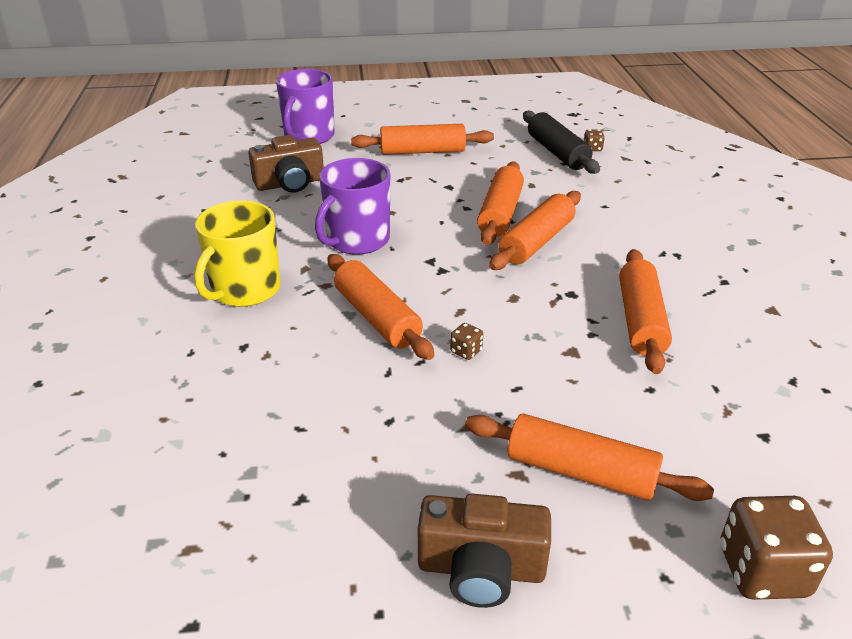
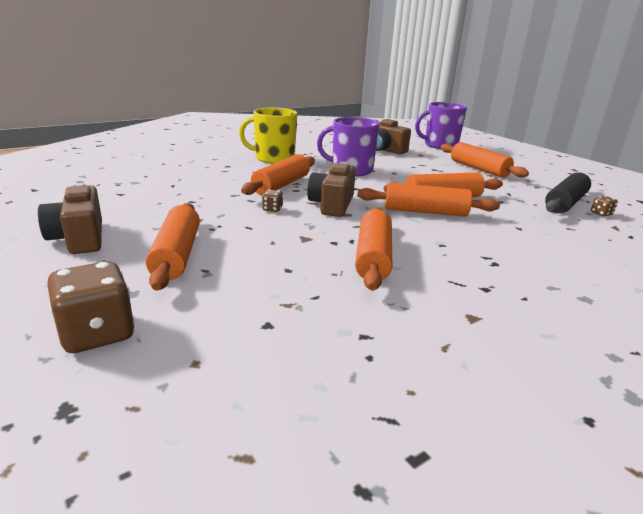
camera: 60 degrees right, 10 degrees down
orange rolling pin [619,249,672,374] -> orange rolling pin turned 60 degrees counterclockwise [355,207,392,291]
none -> brown camera [307,162,356,217]

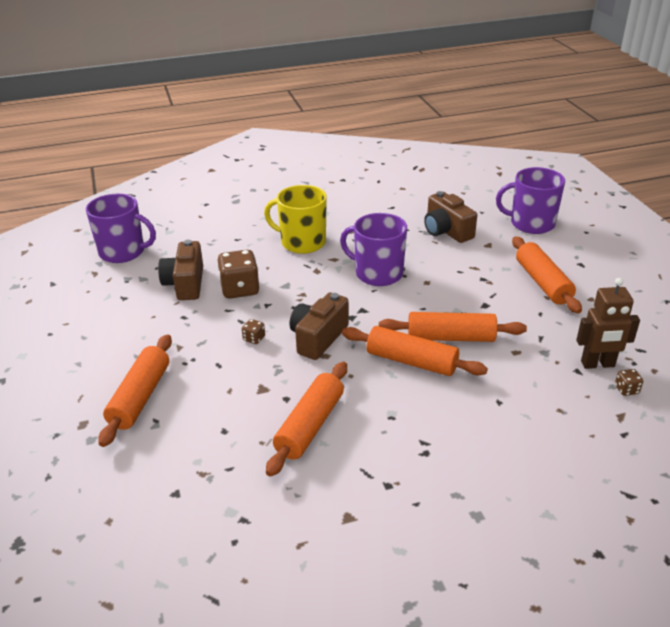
camera: 20 degrees right, 10 degrees up
brown camera [38,183,102,254] -> brown camera moved to [158,240,203,300]
brown dice [47,261,135,353] -> brown dice moved to [218,250,260,298]
orange rolling pin [241,154,315,195] -> none
black rolling pin [545,172,591,213] -> brown robot [576,278,640,369]
none -> purple mug [86,194,156,263]

